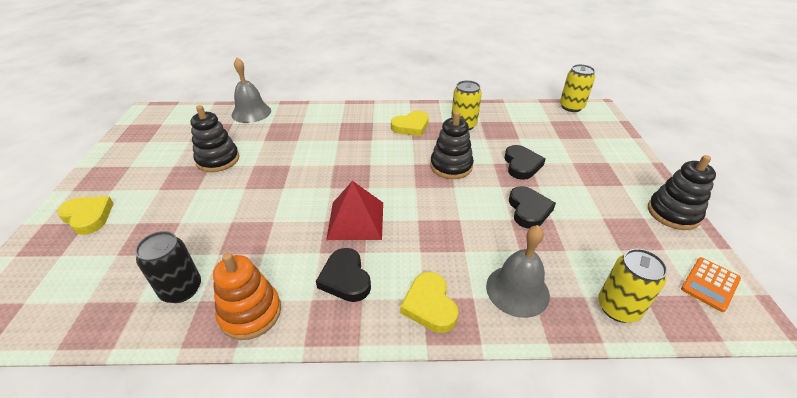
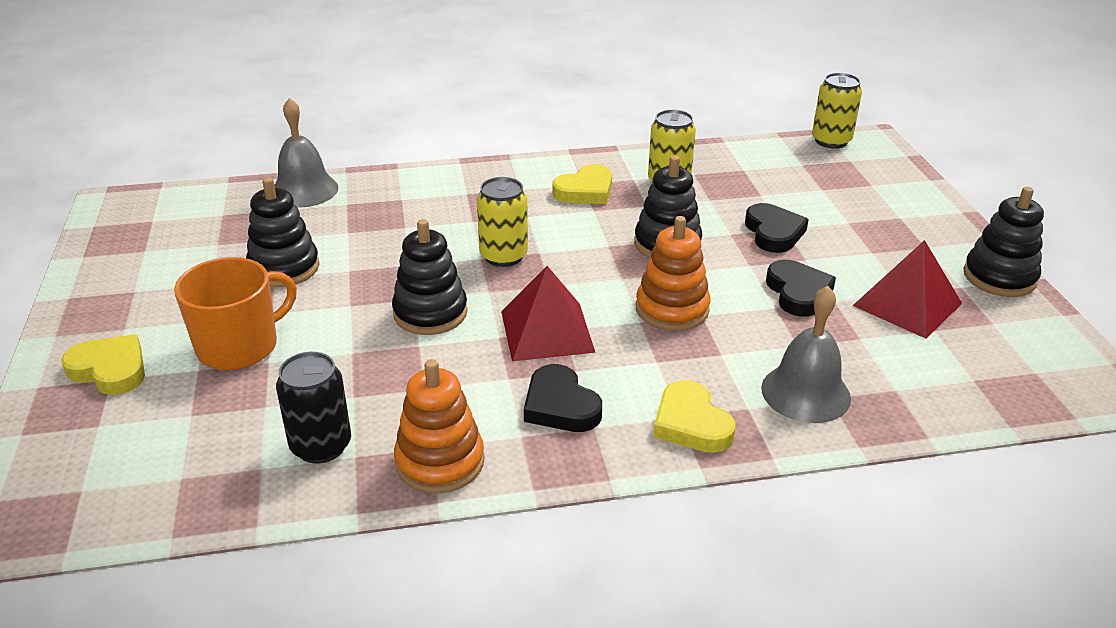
camera: 10 degrees left, 5 degrees down
yellow can [598,249,667,323] -> yellow can moved to [477,177,528,267]
orange calculator [681,257,741,312] -> none
none -> orange mug [174,257,297,370]
none -> black stacking toy [392,219,468,335]
none -> orange stacking toy [636,216,711,331]
none -> red pyramid [853,240,962,339]

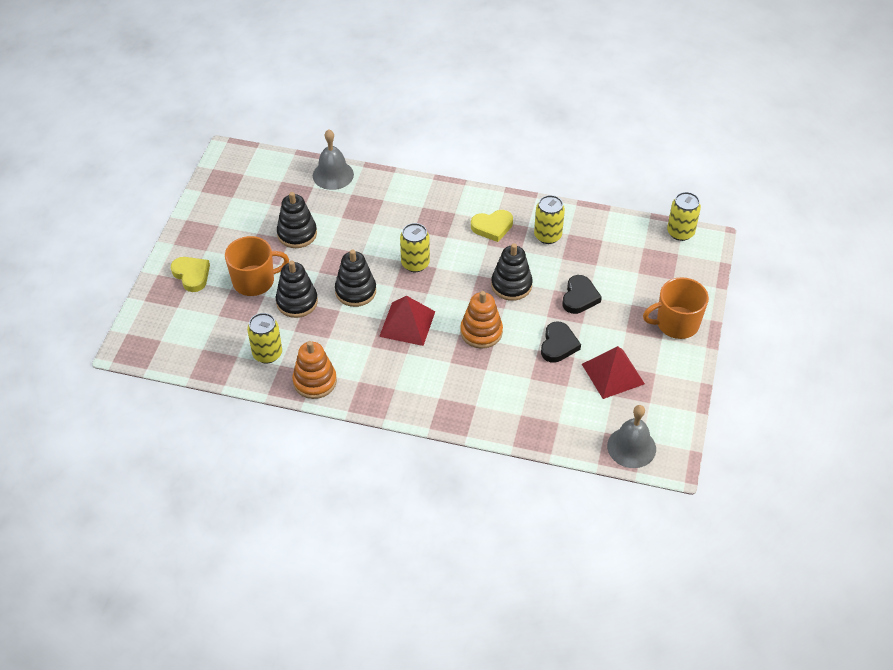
camera: 25 degrees right, 15 degrees up
black can [276,352,351,464] -> yellow can [247,313,282,364]
black heart [524,364,602,432] -> none
yellow heart [653,380,735,453] -> none
grey bell [761,286,851,423] -> grey bell moved to [607,405,656,468]
black stacking toy [963,187,1044,297] -> black stacking toy moved to [276,260,318,318]
none -> orange mug [643,277,709,339]

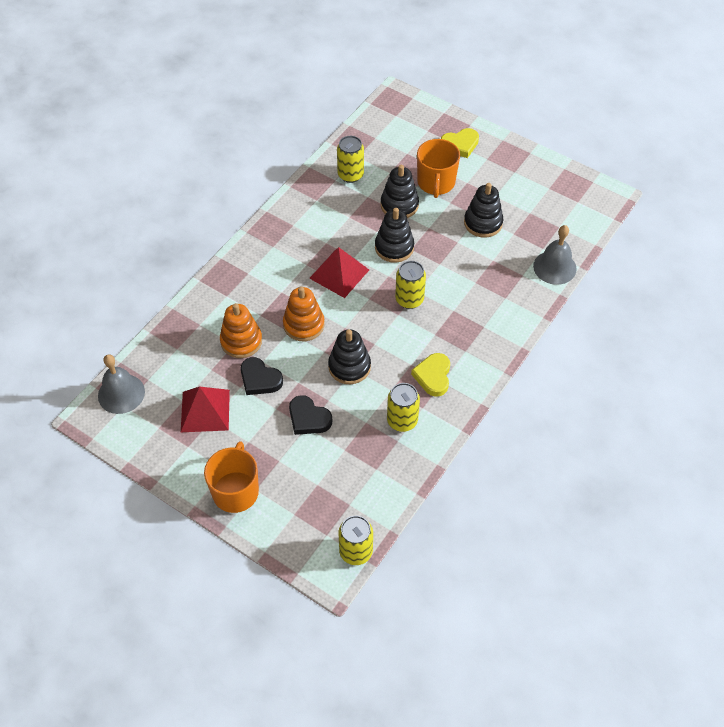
camera: 110 degrees right, 5 degrees up
orange stacking toy [292,341,337,399] -> orange stacking toy moved to [220,303,262,358]

